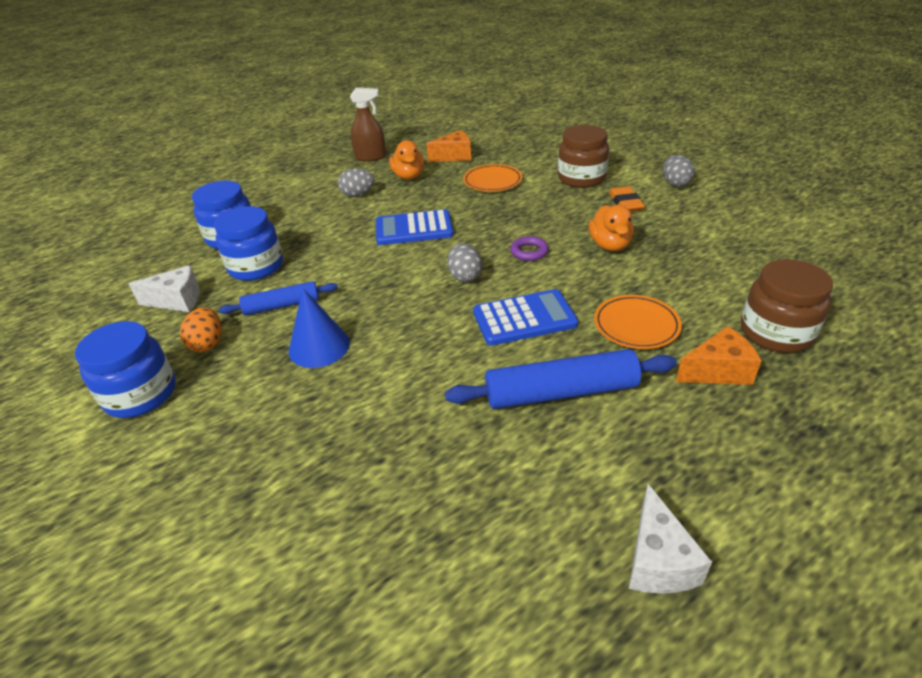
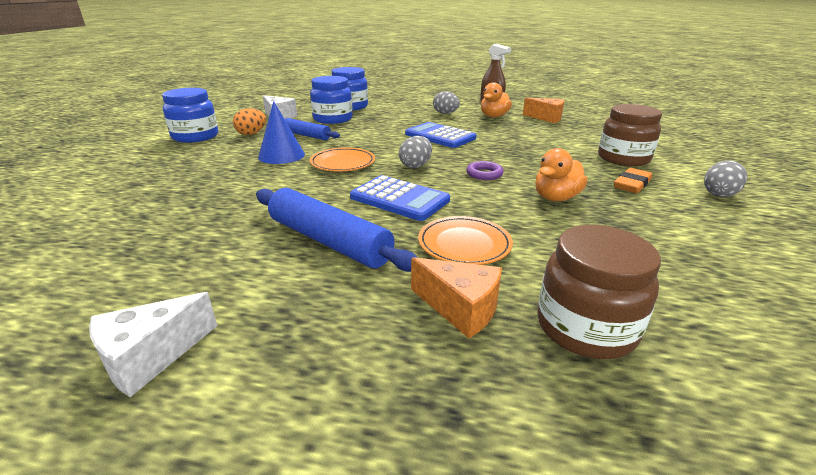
camera: 45 degrees right, 10 degrees down
orange plate [463,164,522,192] -> orange plate moved to [310,147,375,171]

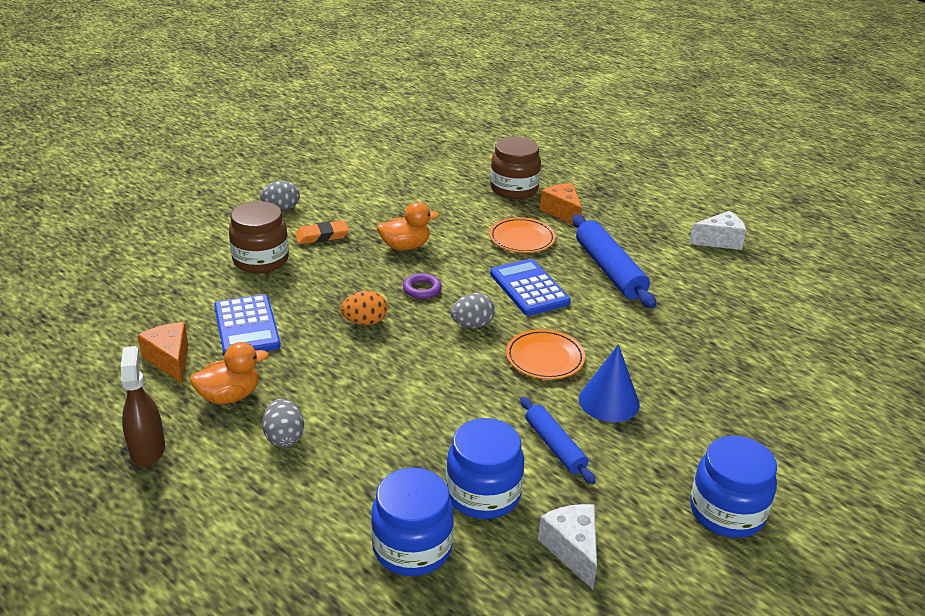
camera: 150 degrees left, 5 degrees up
orange egg [233,108,266,135] -> orange egg moved to [341,291,387,325]
blue calculator [405,122,476,148] -> blue calculator moved to [214,294,281,355]

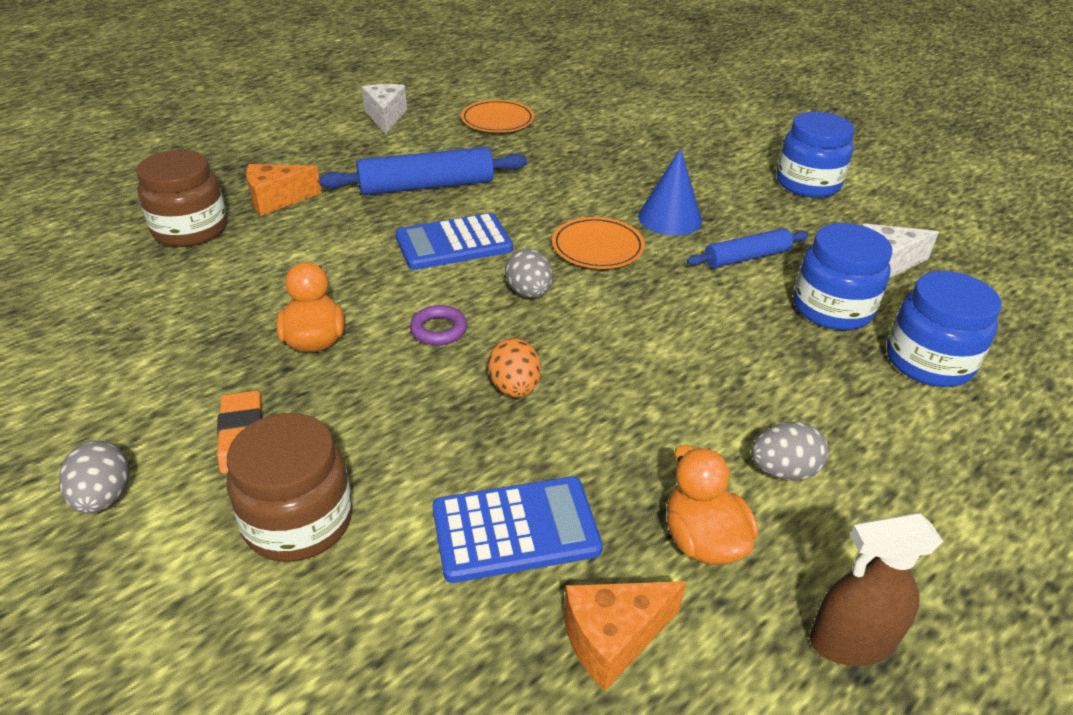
camera: 85 degrees left, 5 degrees up
orange plate [489,217,556,253] -> orange plate moved to [461,100,534,132]

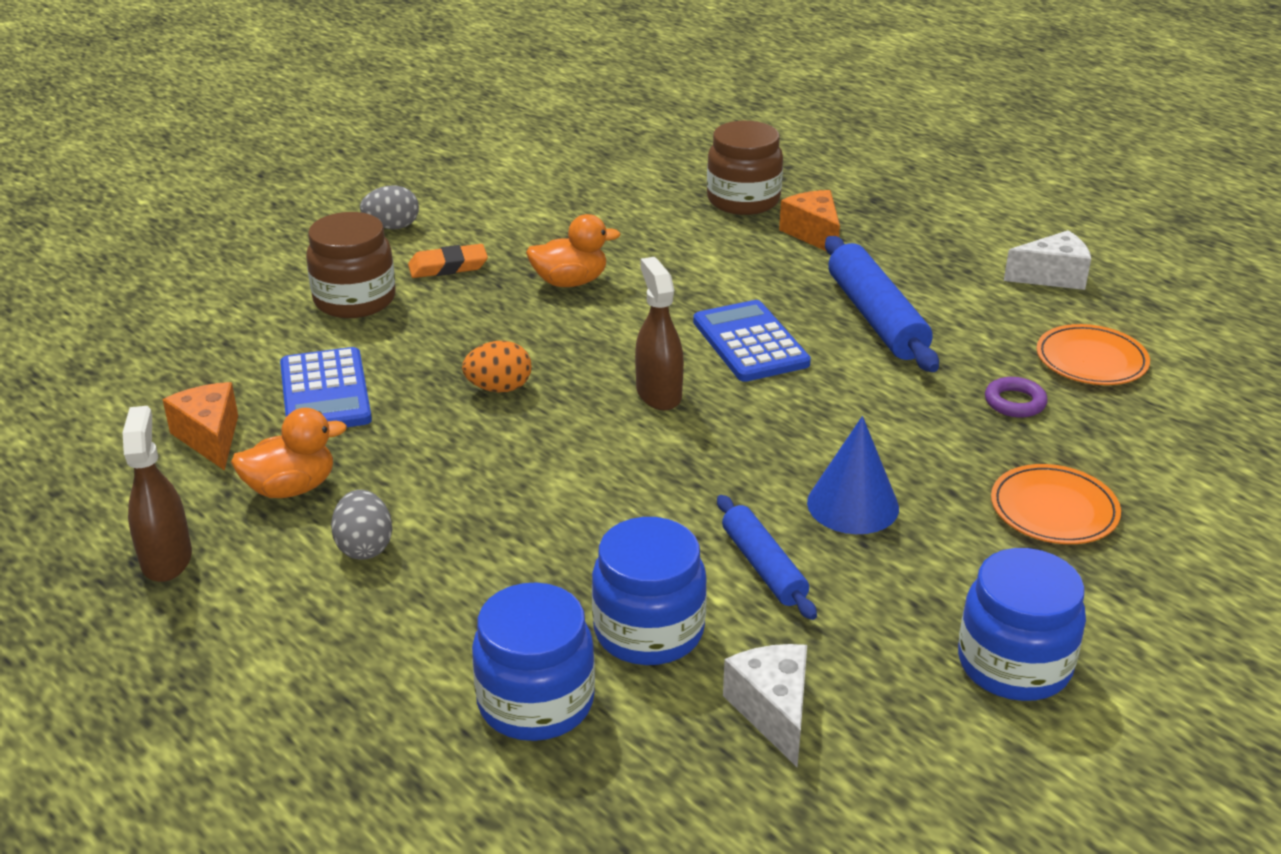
camera: 90 degrees right, 5 degrees down
purple ring [410,305,467,345] -> purple ring moved to [985,377,1047,418]
grey egg [505,248,553,298] -> brown spray bottle [635,257,684,410]
orange plate [552,217,645,269] -> orange plate moved to [991,464,1121,544]

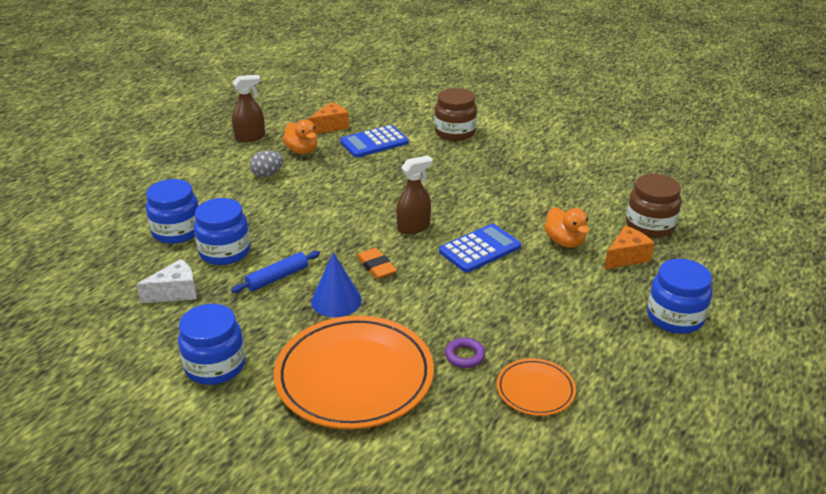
camera: 75 degrees right, 0 degrees up
grey egg [360,186,419,229] -> none
orange eraser [408,244,488,278] -> orange eraser moved to [356,248,397,279]
orange egg [462,341,531,392] -> none
orange duck [526,214,621,287] -> orange duck moved to [544,207,590,248]
blue rolling pin [825,236,939,372] -> none
orange plate [991,464,1121,544] -> orange plate [274,316,434,429], size x2.05
white cheese [1004,230,1091,290] -> none
none -> blue jar [647,259,712,334]

